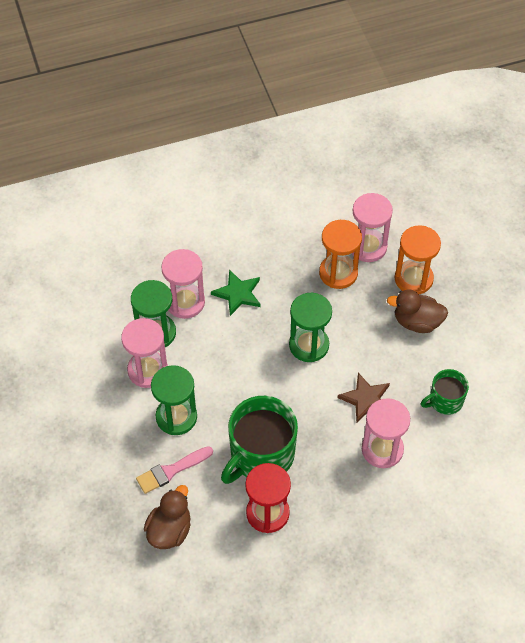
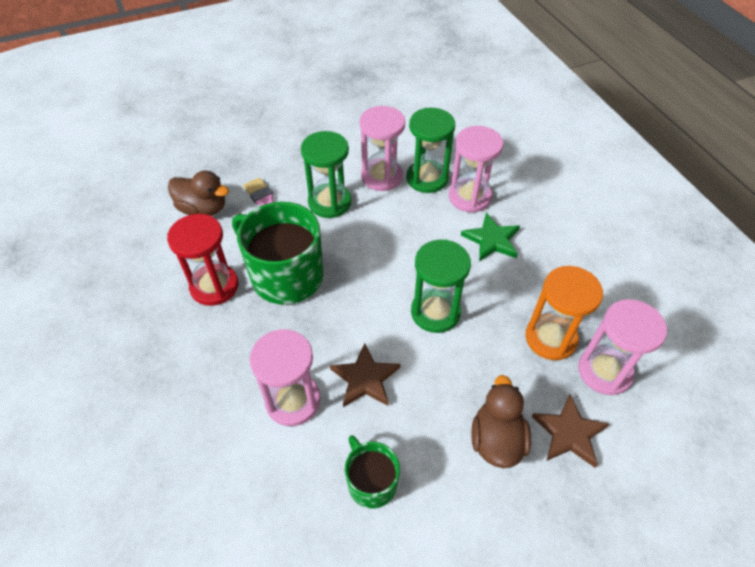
camera: 85 degrees right, 5 degrees down
orange hourglass [394,225,441,294] -> brown star [532,394,609,468]

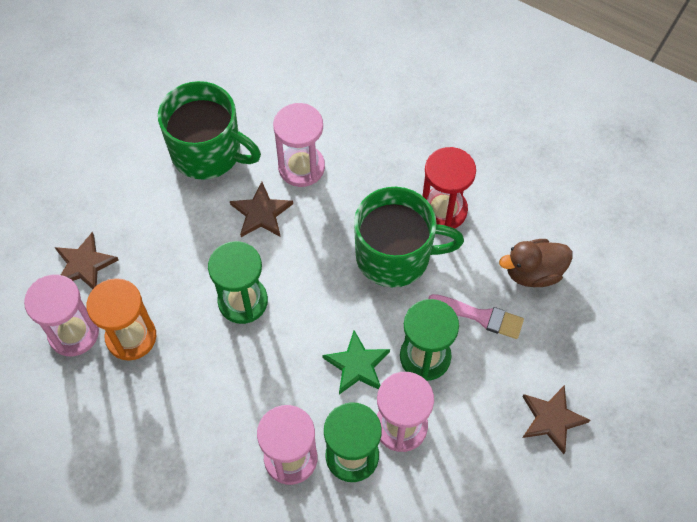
camera: 145 degrees right, 10 degrees up
green mug [345,435,400,509] -> green mug [158,81,261,180], size x1.83
green star [461,213,520,262] -> green star moved to [322,330,390,394]
brown duck [471,375,531,468] -> none
none -> brown star [522,385,590,454]

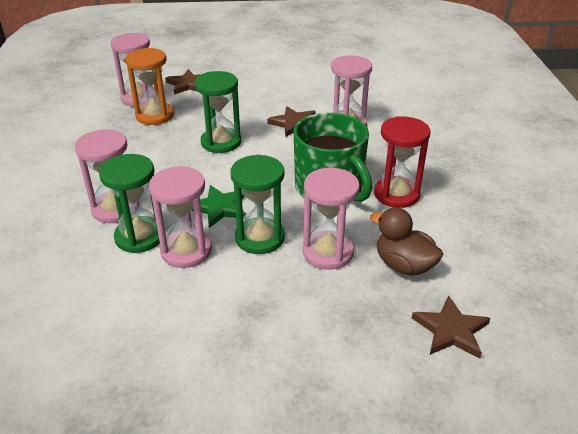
camera: 55 degrees right, 25 degrees down
green mug [158,81,261,180] -> none
pink brush [428,294,524,339] -> pink hourglass [303,168,360,270]
brown star [522,385,590,454] -> brown star moved to [412,295,490,359]

